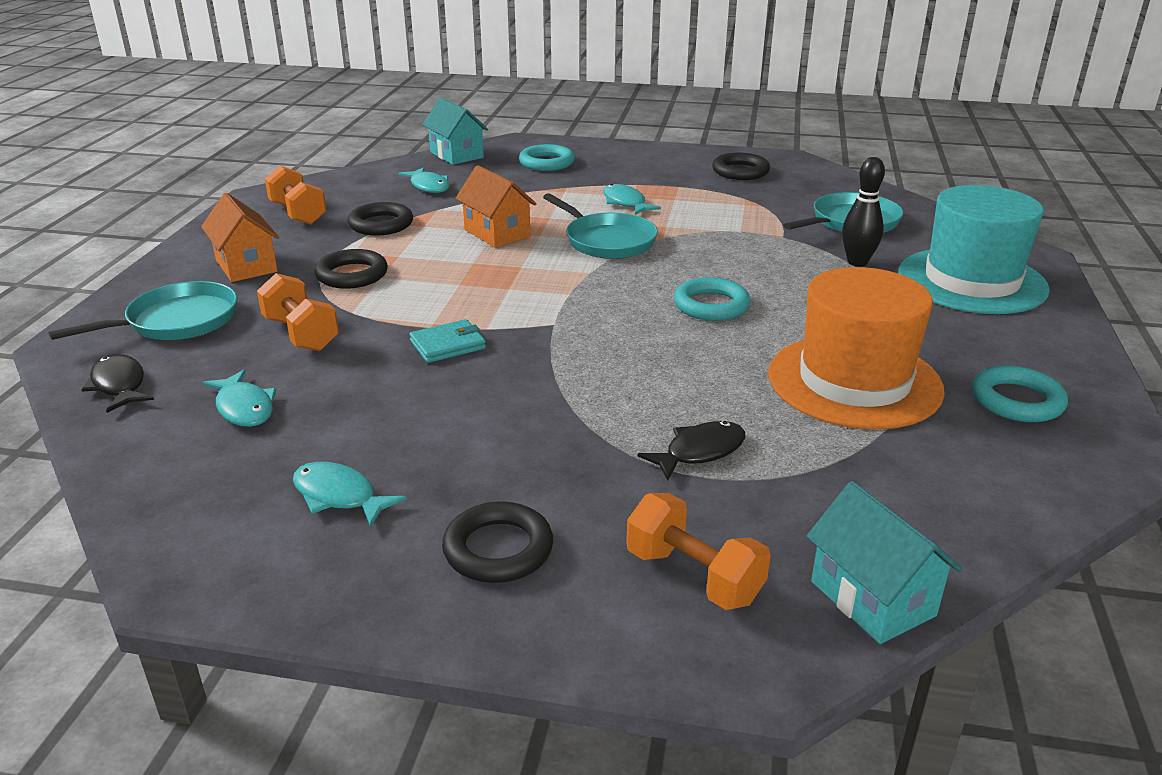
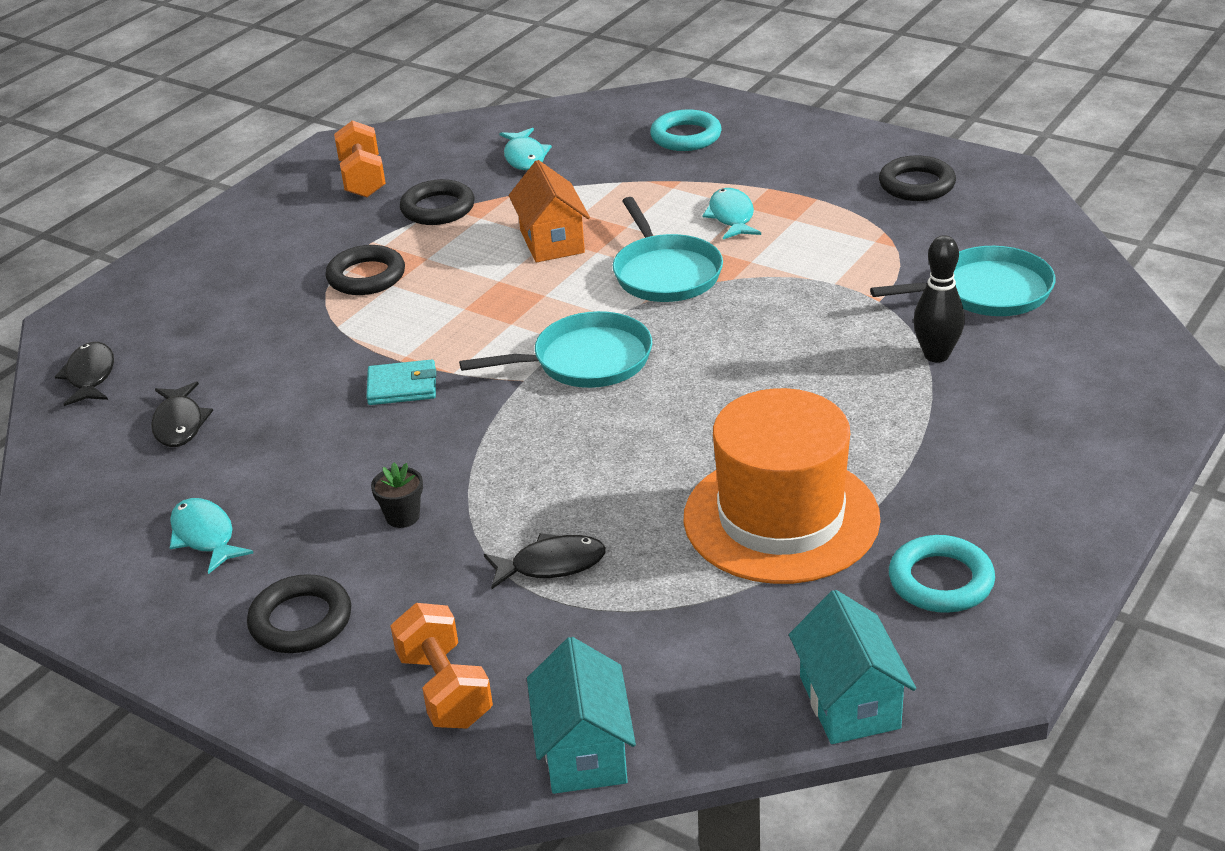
camera: 25 degrees right, 5 degrees up
turquoise pan [49,281,237,340] -> turquoise pan moved to [459,311,652,388]
orange house [201,193,279,282] -> none
turquoise fish [202,370,276,427] -> black fish [151,381,213,447]
orange dumbbell [257,273,339,351] -> none
turquoise house [422,97,488,165] -> turquoise house moved to [789,590,916,744]
turquoise ring [674,277,750,321] -> none
turquoise hat [898,185,1050,314] -> none
none -> black flower pot [371,462,423,528]

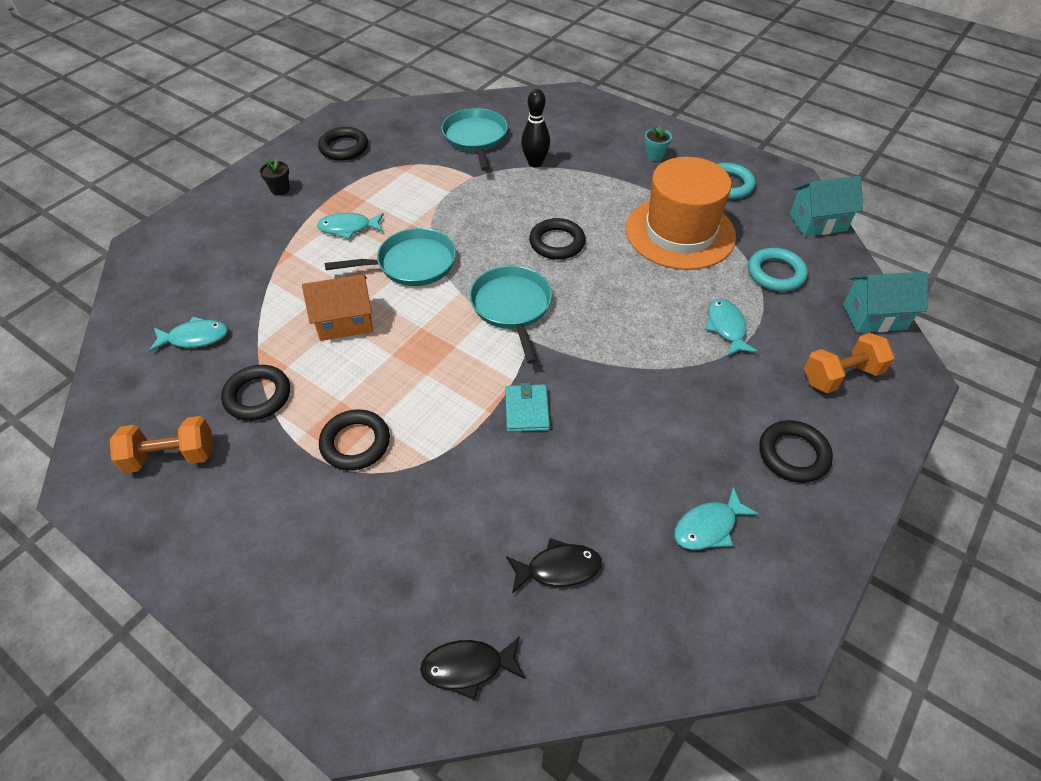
camera: 90 degrees left, 15 degrees up
black flower pot [371,462,423,528] -> black flower pot moved to [260,158,290,195]
black fish [484,533,606,589] -> turquoise fish [705,299,758,356]
turquoise ring [650,109,722,151] -> turquoise ring moved to [748,248,808,292]
none -> black ring [529,218,586,260]
none -> turquoise flower pot [645,125,672,161]

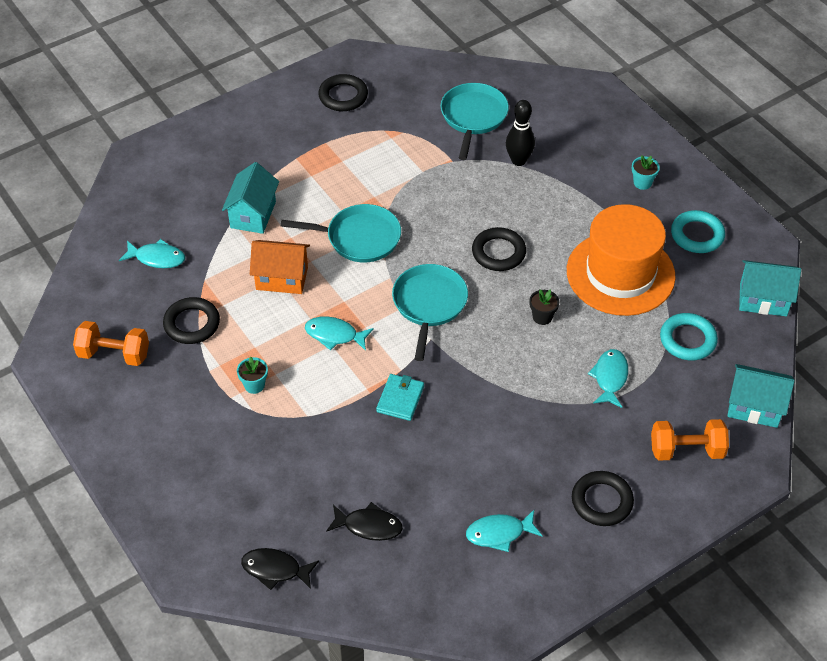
camera: 20 degrees right, 0 degrees up
black flower pot [260,158,290,195] -> black flower pot moved to [529,289,559,325]
turquoise fish [317,213,384,239] -> turquoise fish moved to [305,316,374,351]
black ring [319,409,390,471] -> turquoise flower pot [237,356,268,394]
none -> turquoise house [222,162,279,234]

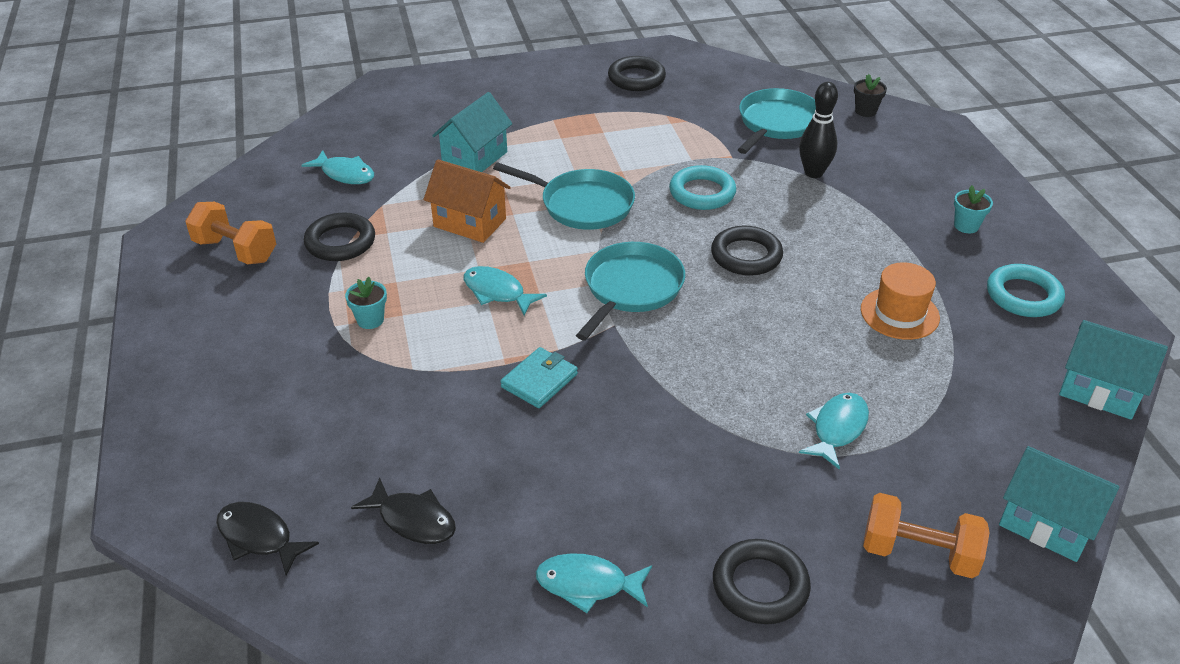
camera: 20 degrees right, 10 degrees down
black flower pot [529,289,559,325] -> black flower pot moved to [854,74,887,117]
orange hat [567,204,676,316] -> orange hat [861,262,940,340], size x0.52
turquoise ring [660,313,718,360] -> turquoise ring moved to [669,165,736,210]

